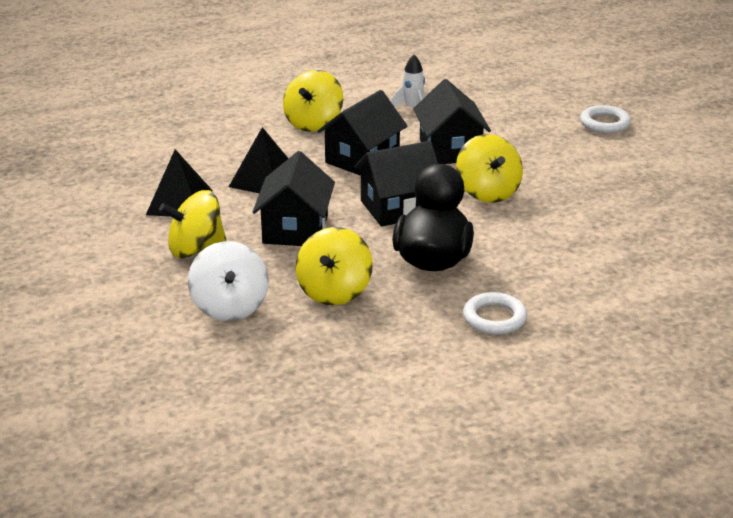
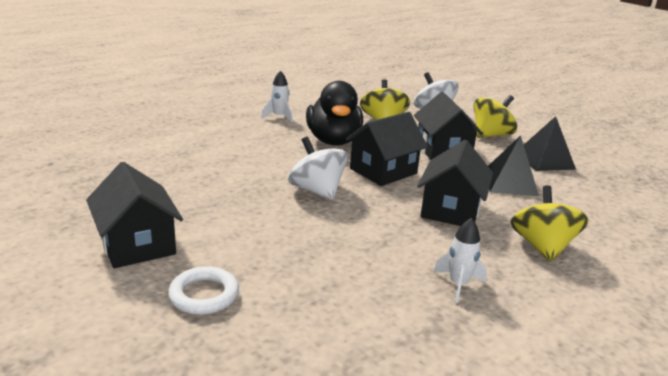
camera: 160 degrees right, 5 degrees down
black house [413,79,491,164] -> black house moved to [86,162,183,268]
yellow spinning top [456,134,523,203] -> white spinning top [288,137,348,200]
white ring [463,292,527,335] -> white rocket [261,71,293,123]

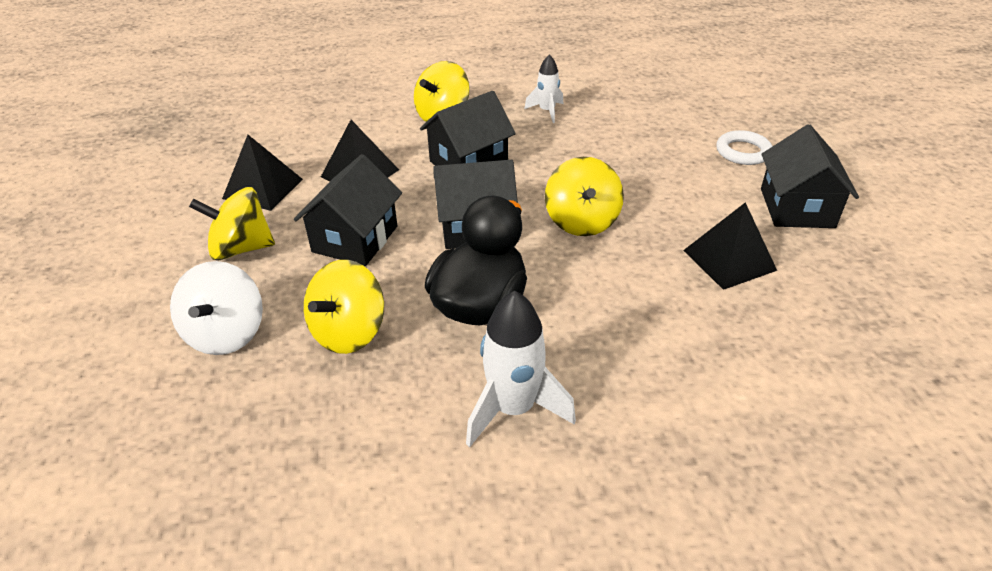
camera: 145 degrees left, 15 degrees up
white rocket [261,71,293,123] -> white rocket [466,291,576,447], size x1.66
white spinning top [288,137,348,200] -> yellow spinning top [545,157,624,236]
none -> black pyramid [683,202,777,290]

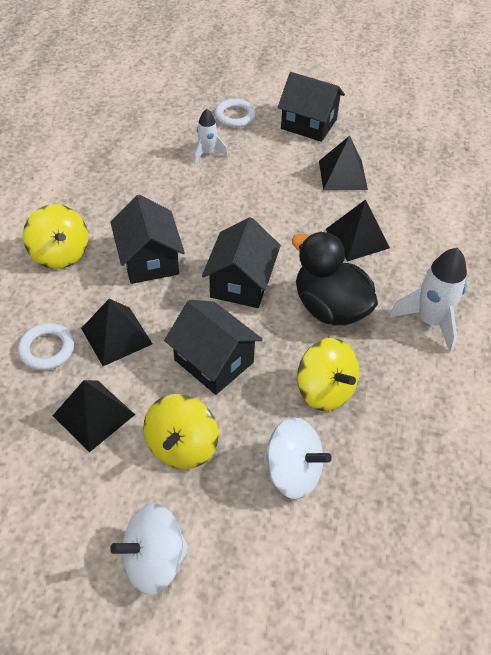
camera: 70 degrees left, 10 degrees up
white rocket [524,54,563,123] -> white rocket moved to [194,109,228,163]
yellow spinning top [545,157,624,236] -> none
none -> white ring [18,323,74,370]
none -> white spinning top [110,503,189,595]
none -> black pyramid [325,199,390,261]

